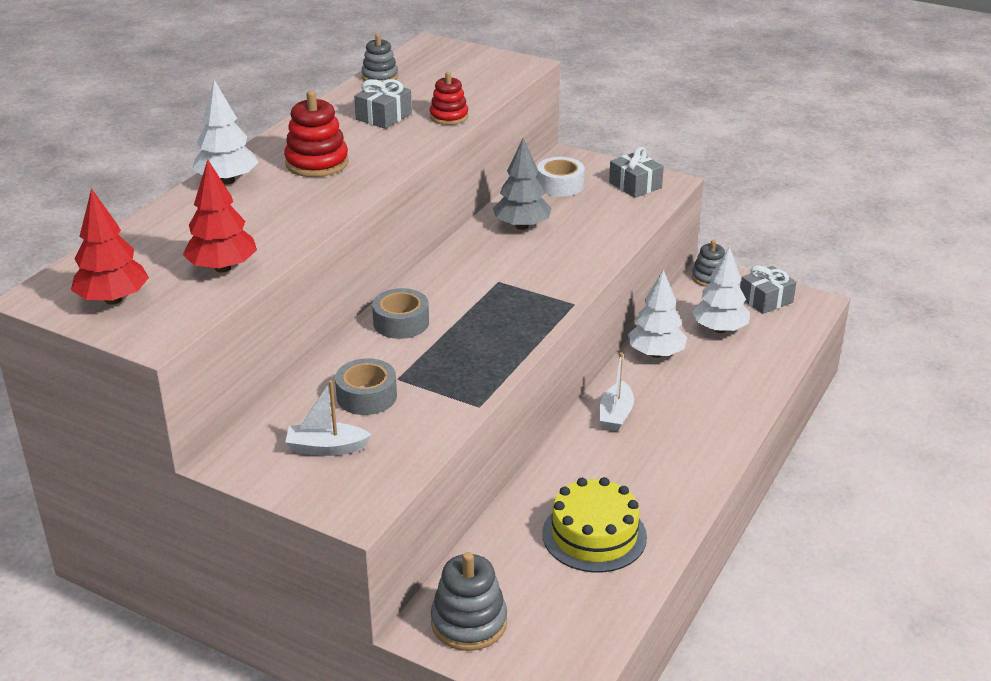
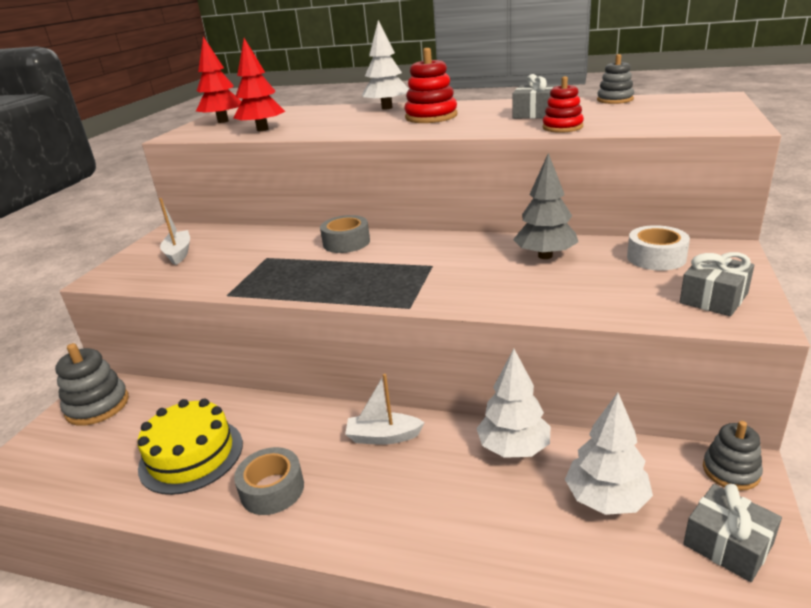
camera: 80 degrees right, 5 degrees down
grey tape [335,358,397,415] -> grey tape moved to [234,447,304,515]

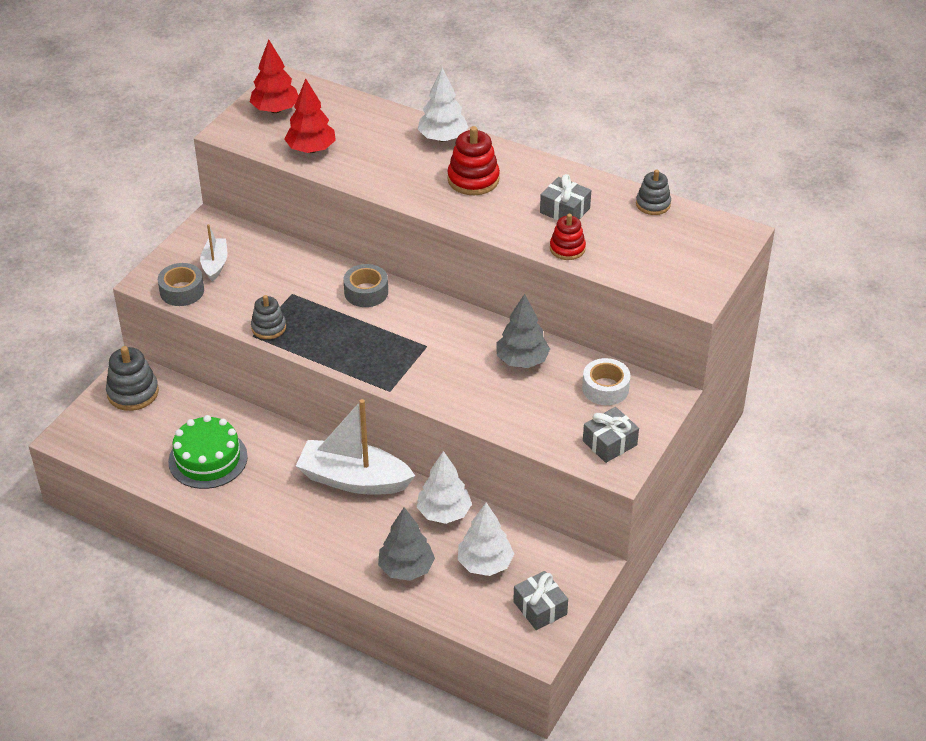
camera: 10 degrees right, 15 degrees up
yellow cake [138,399,243,495] -> green cake [168,415,248,489]
grey tape [234,447,304,515] -> grey tape moved to [158,263,204,306]
white boat [345,374,425,445] -> white boat [296,399,415,495], size x1.94
grey stacking toy [703,421,763,491] -> grey stacking toy moved to [251,295,286,339]
none -> grey tree [378,507,435,581]

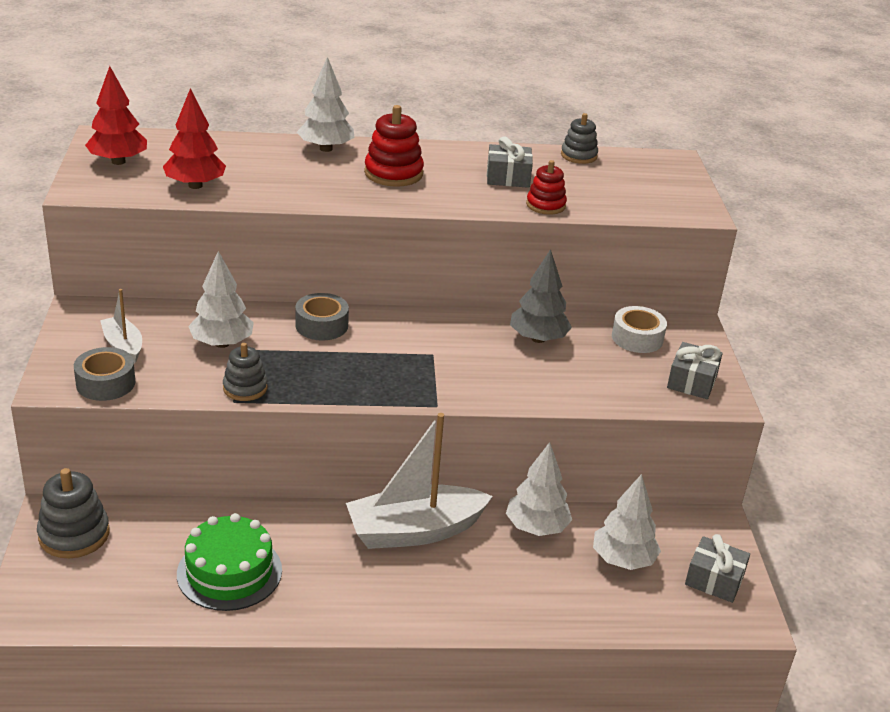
camera: 35 degrees left, 10 degrees down
grey tree [378,507,435,581] -> none
none -> white tree [188,251,254,348]

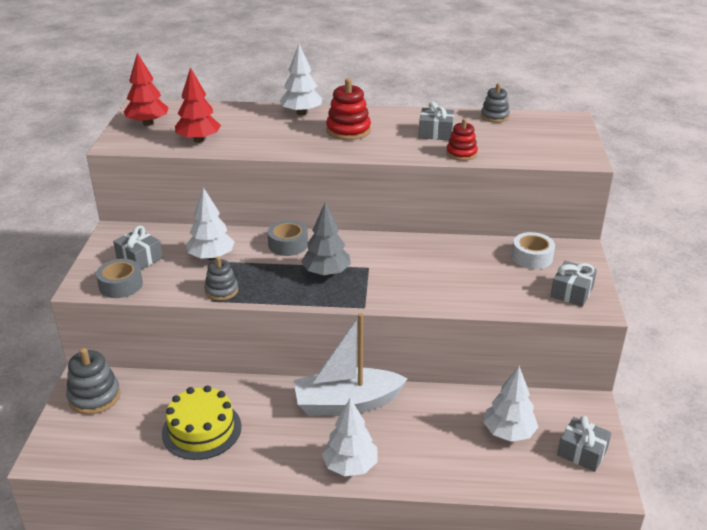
camera: 10 degrees right, 0 degrees up
white boat [100,289,142,364] -> grey gift [113,226,163,270]
green cake [177,513,282,611] -> yellow cake [162,385,241,460]
white tree [506,442,572,536] -> white tree moved to [322,398,378,476]
grey tree [510,249,572,343] -> grey tree moved to [301,203,351,276]

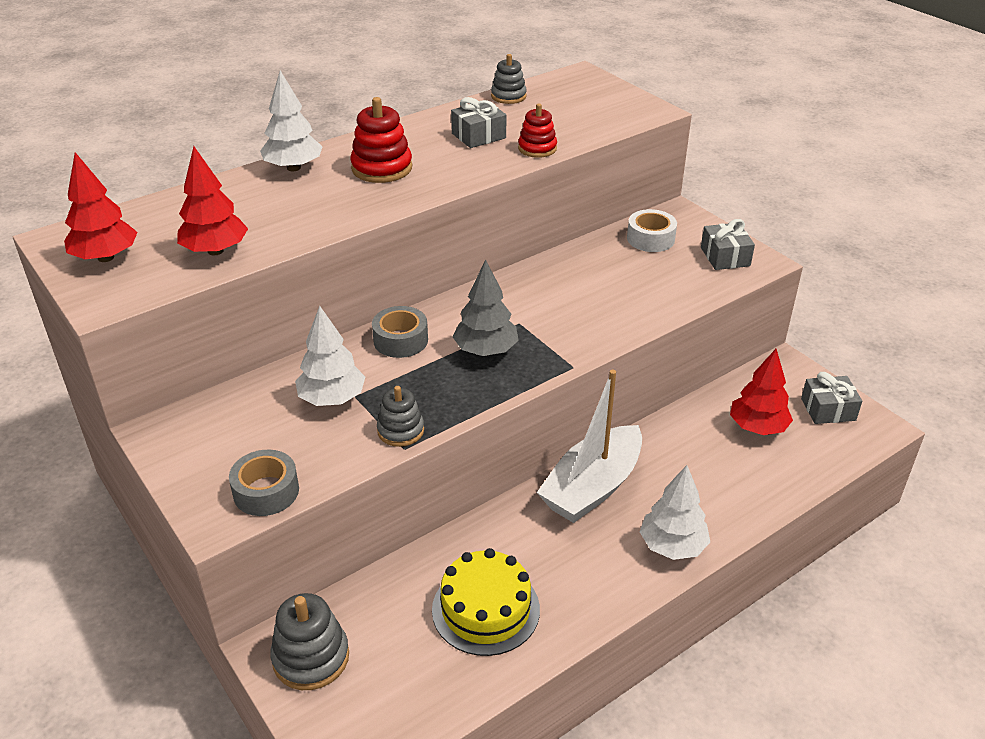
camera: 40 degrees left, 5 degrees up
grey gift [113,226,163,270] -> none
white tree [483,366,538,442] -> red tree [730,349,793,435]

